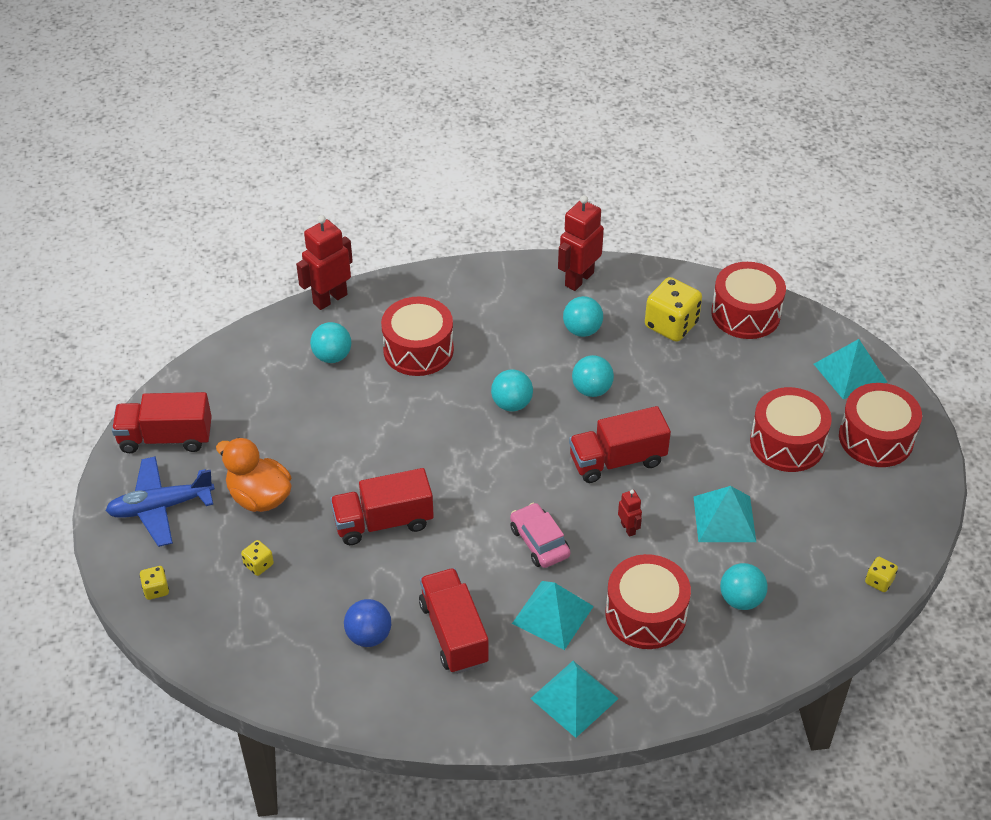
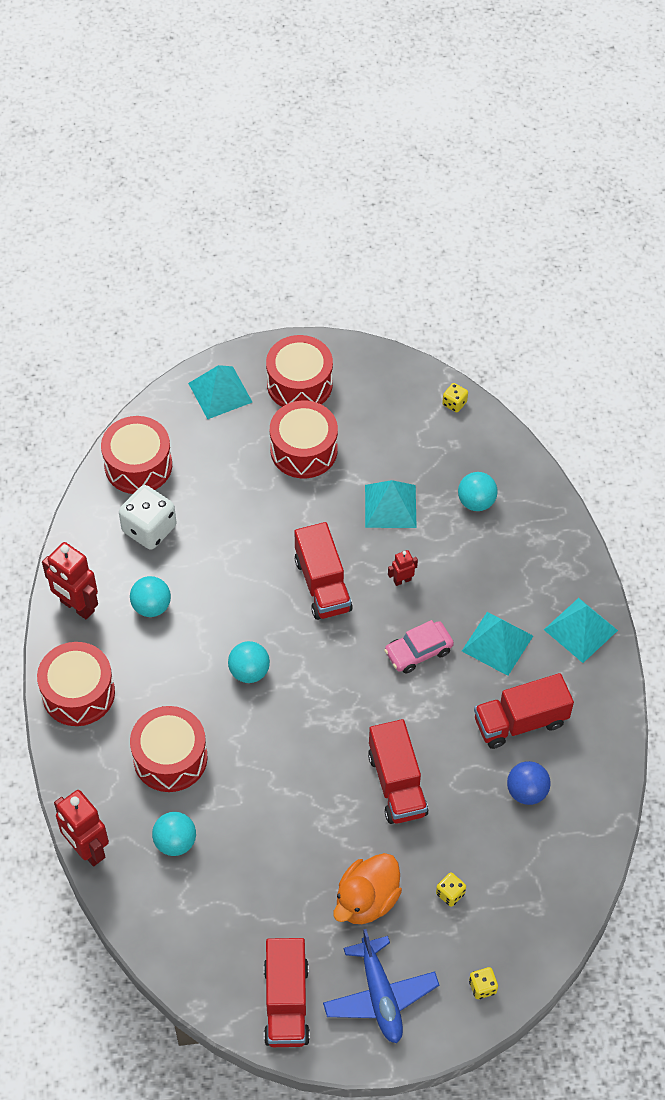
camera: 90 degrees left, 10 degrees up
turquoise ball [572,355,614,397] -> none
red drum [606,554,691,649] -> red drum moved to [37,642,115,726]
yellow dice [645,277,702,342] -> white dice [119,485,177,550]

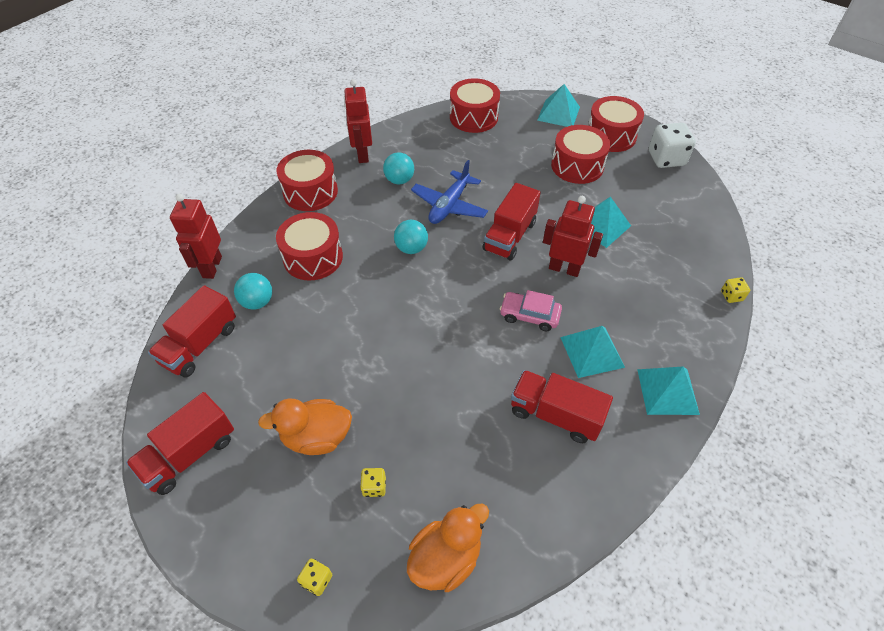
camera: 45 degrees right, 5 degrees down
white dice [119,485,177,550] -> white dice moved to [649,123,696,168]
blue plane [323,929,439,1043] -> blue plane moved to [411,160,488,224]
red truck [368,719,428,824] -> red truck moved to [148,285,236,377]
red robot [388,550,418,586] -> red robot [543,196,603,277], size x2.03
yellow dice [442,383,468,412] -> yellow dice moved to [721,277,750,303]
turquoise ball [458,472,498,511] -> none
blue ball [507,761,551,805] -> none
none -> orange duck [407,504,489,592]

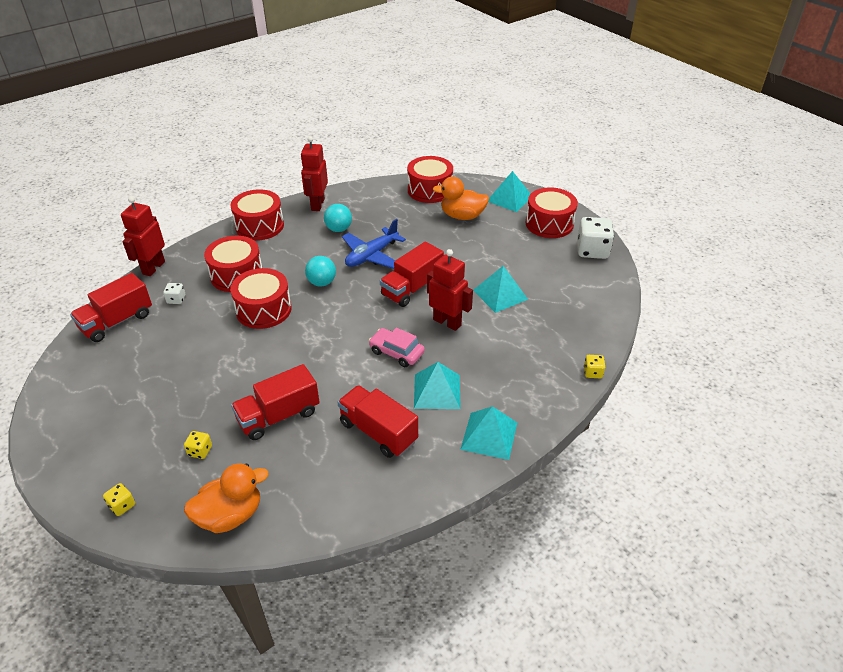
camera: 15 degrees right, 10 degrees down
red truck [126,392,234,495] -> red truck moved to [231,364,320,440]
turquoise ball [234,273,272,310] -> white dice [163,283,185,304]
orange duck [258,399,352,455] -> orange duck moved to [433,177,489,220]
red drum [551,125,610,184] -> red drum moved to [230,268,291,329]

